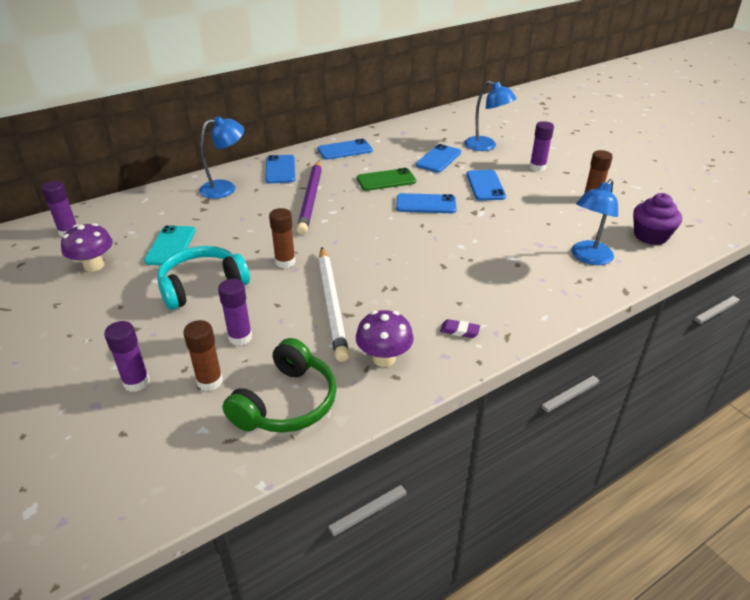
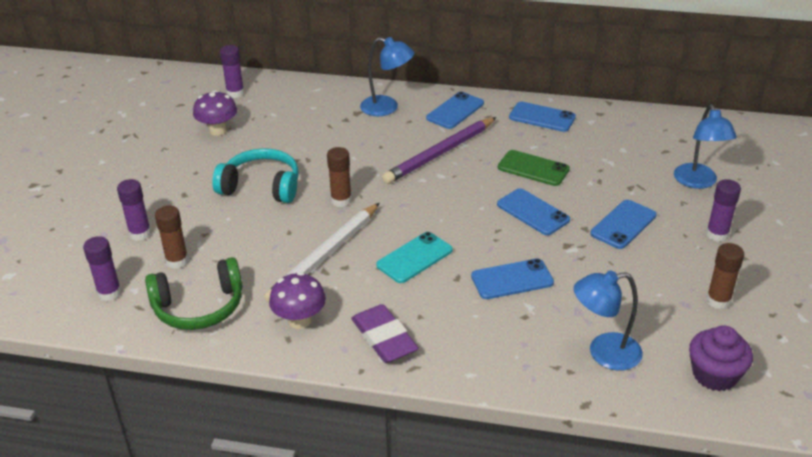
camera: 45 degrees right, 0 degrees up
turquoise phone [144,225,195,265] -> turquoise phone moved to [376,232,453,283]
purple glue stick [218,279,252,346] -> purple glue stick moved to [83,236,122,301]
blue phone [416,144,461,173] -> blue phone moved to [471,258,554,299]
purple eraser [440,319,480,338] -> purple eraser [351,304,419,363], size x2.09

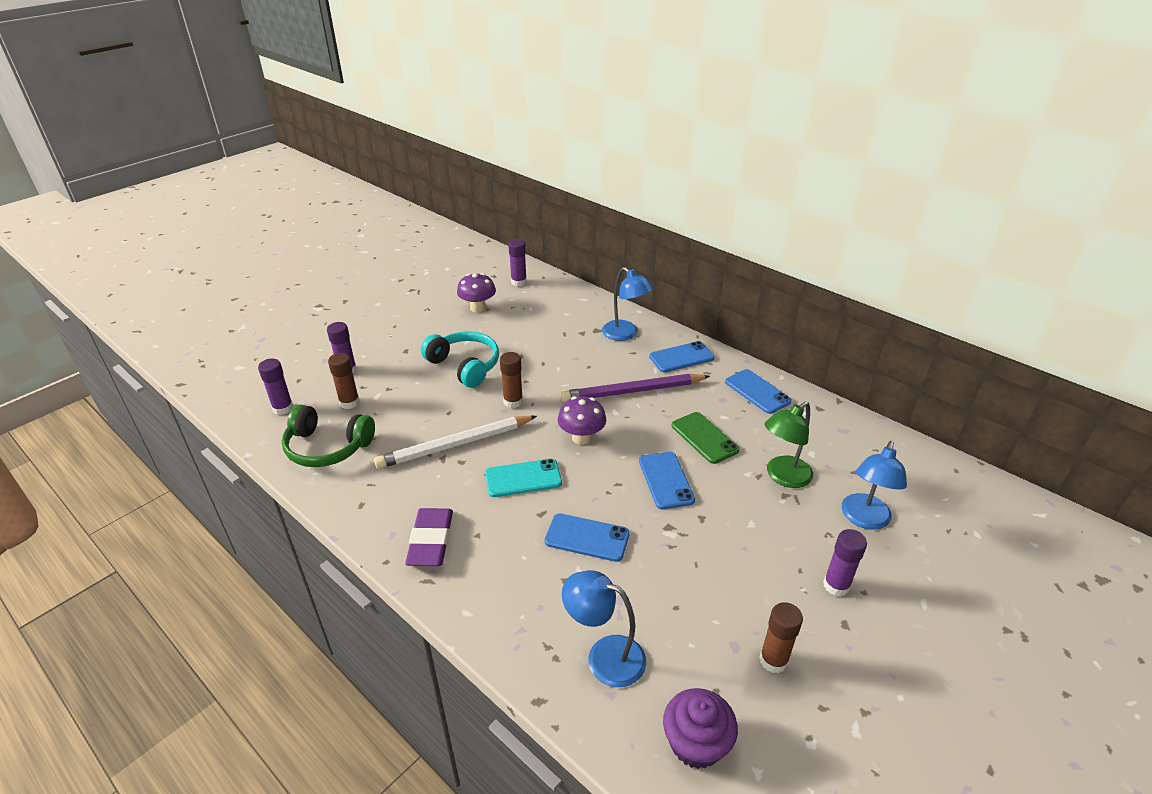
camera: 30 degrees right, 0 degrees up
purple mushroom [269,272,326,329] -> purple mushroom moved to [558,396,606,445]
blue phone [590,200,657,249] -> none
none -> green lamp [765,402,813,488]

